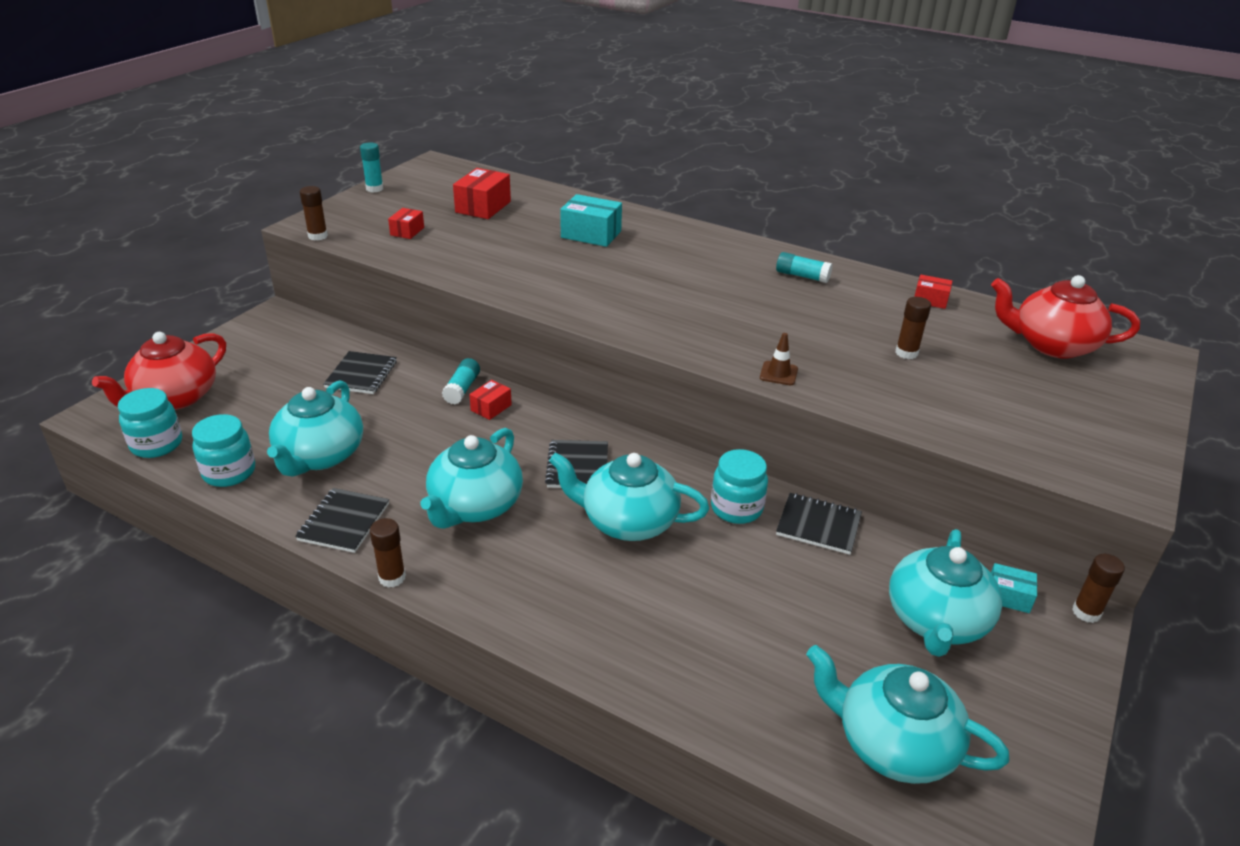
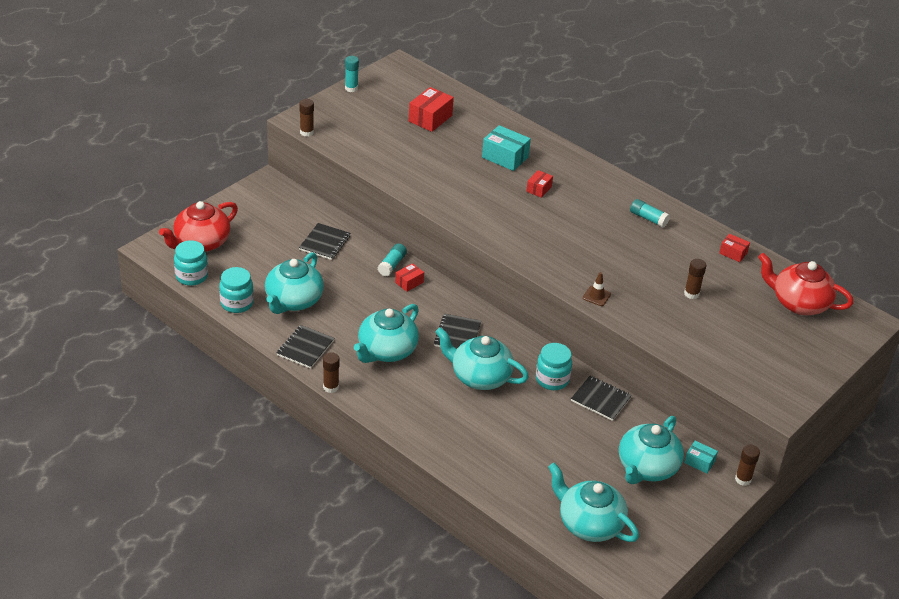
camera: 10 degrees right, 5 degrees up
red box [388,208,424,239] -> red box moved to [526,170,553,198]

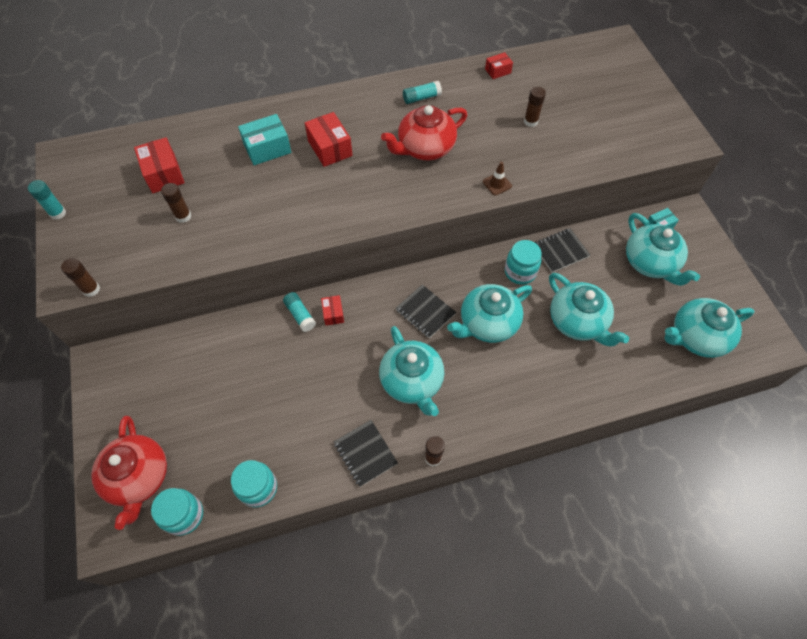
camera: 55 degrees left, 20 degrees up
turquoise teapot [265,252,324,314] -> turquoise teapot moved to [549,273,629,347]
black notebook [299,223,350,260] -> none
red box [526,170,553,198] -> red box [305,112,353,167], size x1.74
brown glue stick [735,444,760,486] -> brown glue stick moved to [161,183,191,223]
red teapot [758,253,853,315] -> red teapot moved to [381,105,467,160]

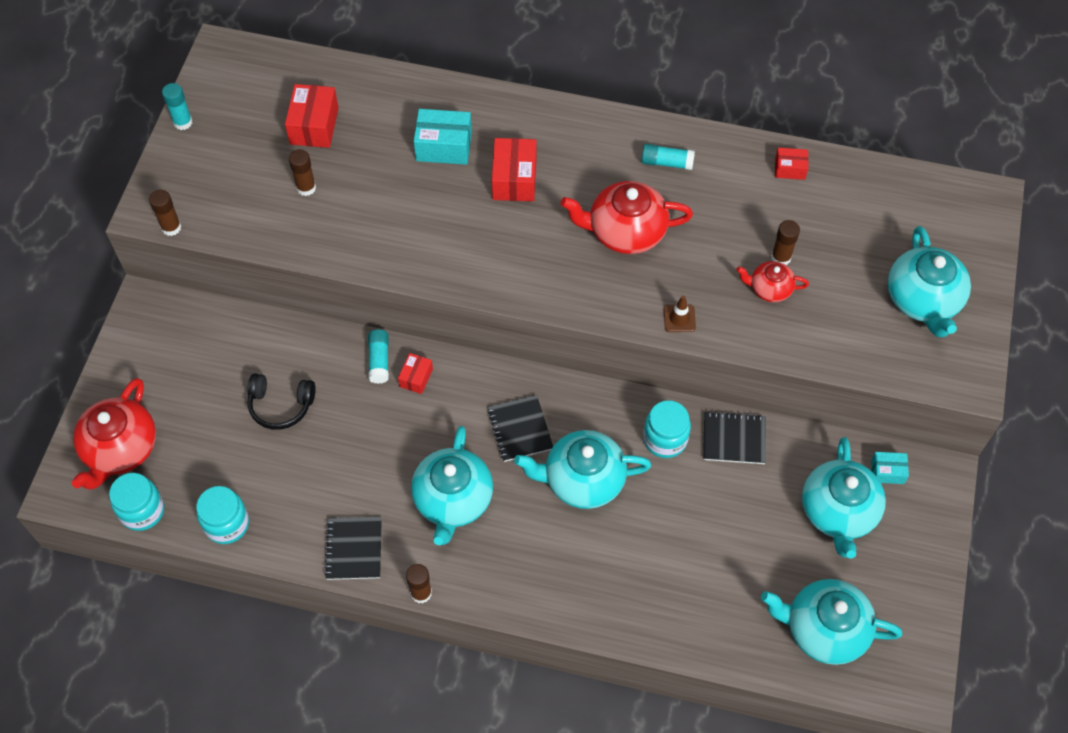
camera: 30 degrees right, 0 degrees up
turquoise teapot [549,273,629,347] -> turquoise teapot moved to [888,226,971,337]
none -> black headphones [248,373,316,430]
none -> red teapot [736,261,809,302]

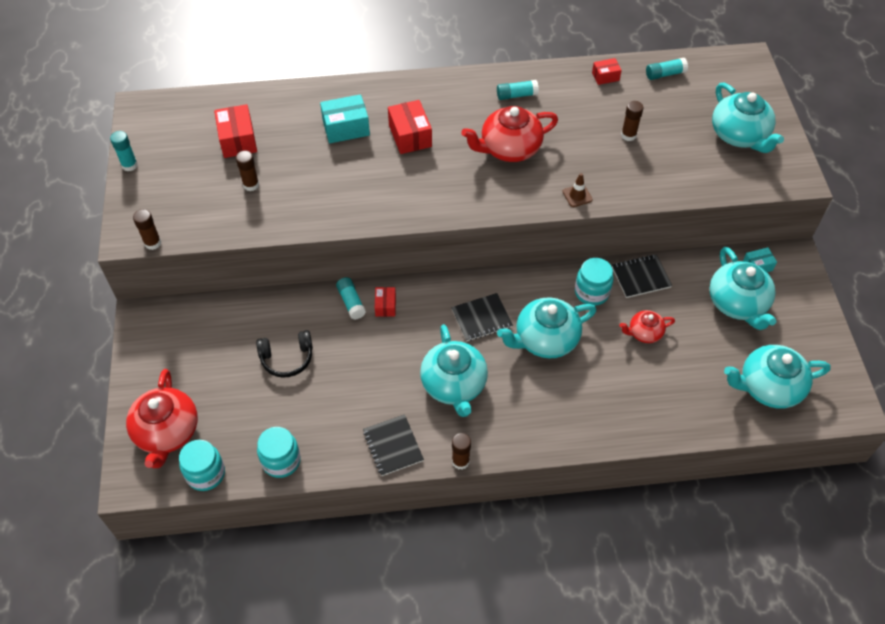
camera: 20 degrees left, 5 degrees down
black notebook [487,395,553,462] -> black notebook turned 75 degrees counterclockwise [451,293,513,341]
red teapot [736,261,809,302] -> red teapot moved to [619,310,675,343]
none -> turquoise glue stick [646,58,688,80]

